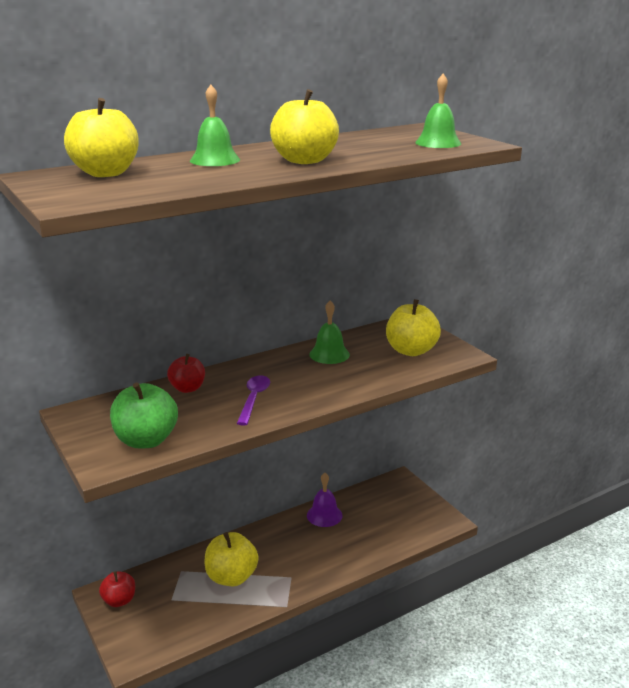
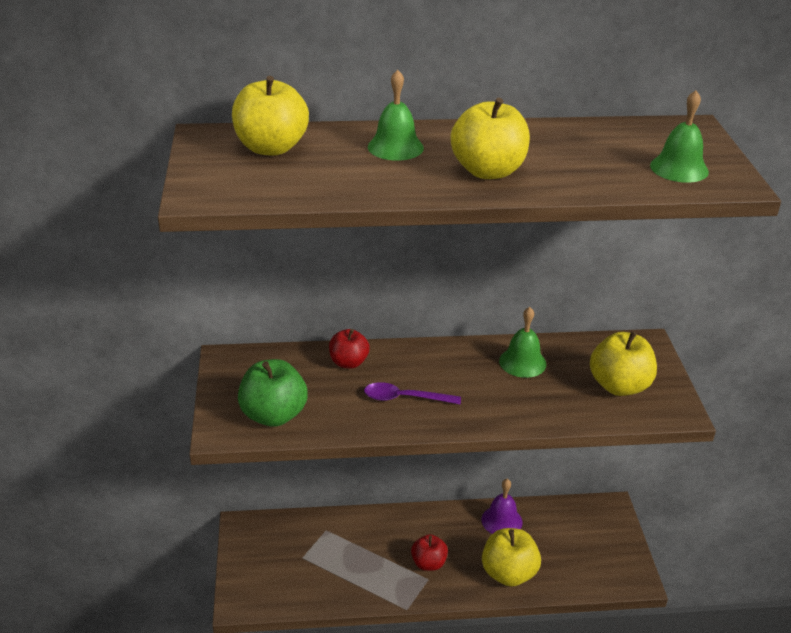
camera: 25 degrees right, 10 degrees up
red apple [99,571,135,607] -> red apple moved to [411,534,448,571]
yellow apple [204,532,258,586] -> yellow apple moved to [482,528,541,587]
purple spoon [237,375,270,426] -> purple spoon turned 120 degrees counterclockwise [364,382,461,404]

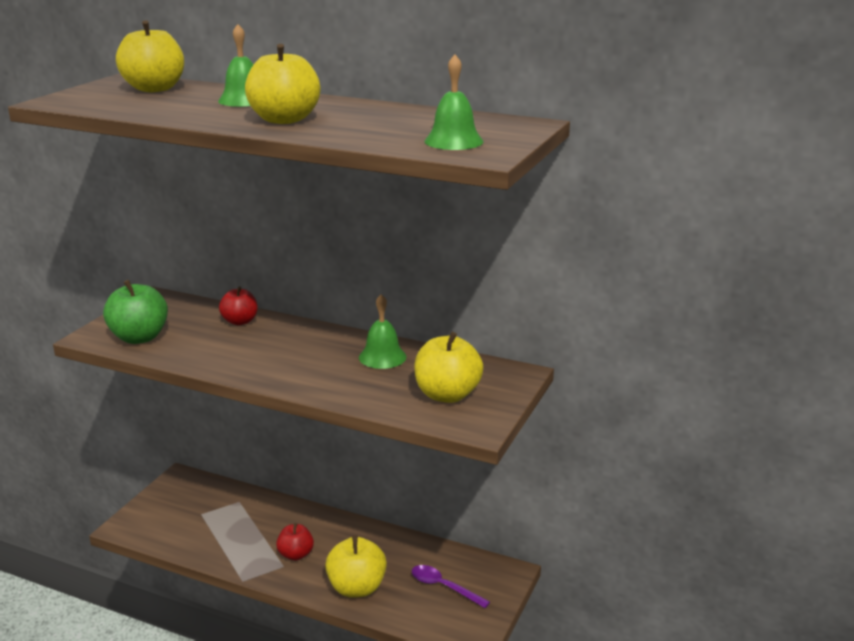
camera: 30 degrees right, 10 degrees down
purple spoon [364,382,461,404] -> purple spoon moved to [412,565,490,608]
purple bell [482,479,522,534] -> none

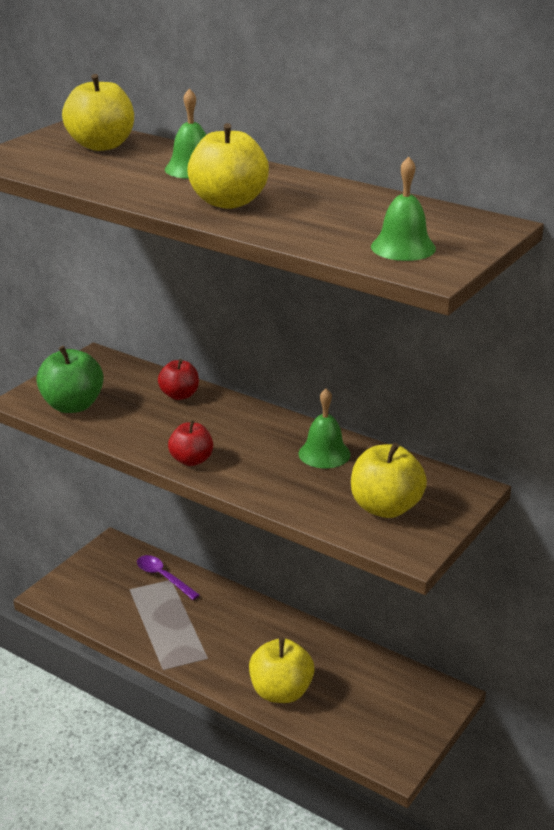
camera: 10 degrees right, 5 degrees up
red apple [276,523,314,561] -> red apple moved to [168,420,213,466]
purple spoon [412,565,490,608] -> purple spoon moved to [137,555,200,600]

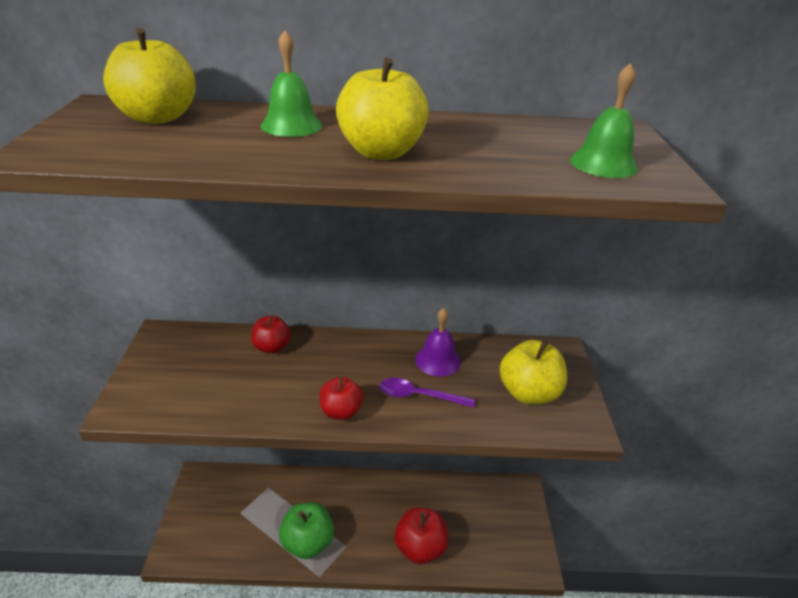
camera: 35 degrees left, 5 degrees up
green apple [36,346,104,413] -> green apple moved to [279,503,334,559]
purple spoon [137,555,200,600] -> purple spoon moved to [379,378,475,408]
yellow apple [249,638,314,703] -> red apple [395,507,449,564]
green bell [299,388,351,468] -> purple bell [415,308,461,377]

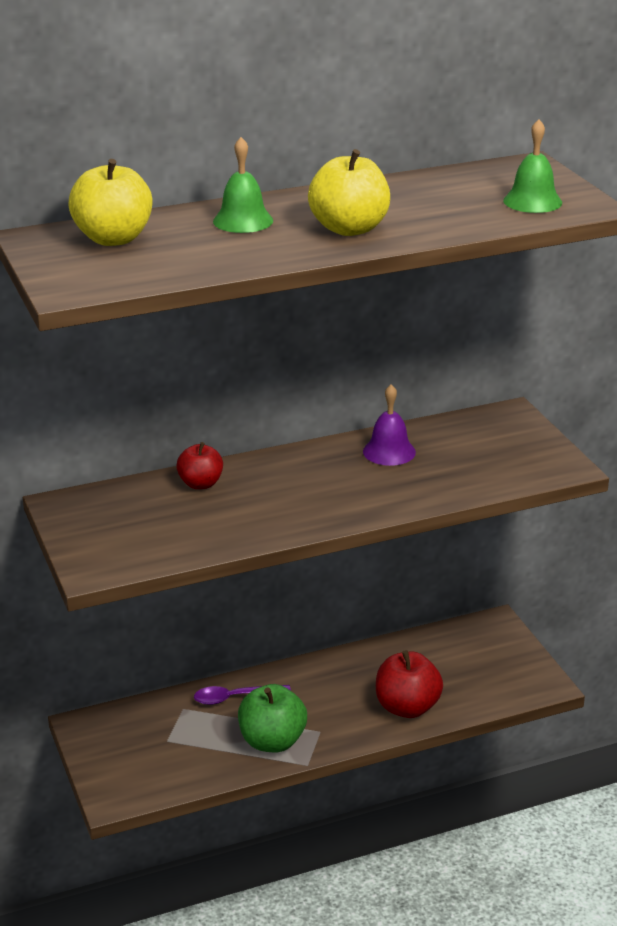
camera: 20 degrees left, 5 degrees down
red apple [319,377,363,420] -> none
purple spoon [379,378,475,408] -> purple spoon moved to [194,685,291,705]
yellow apple [499,340,567,405] -> none

